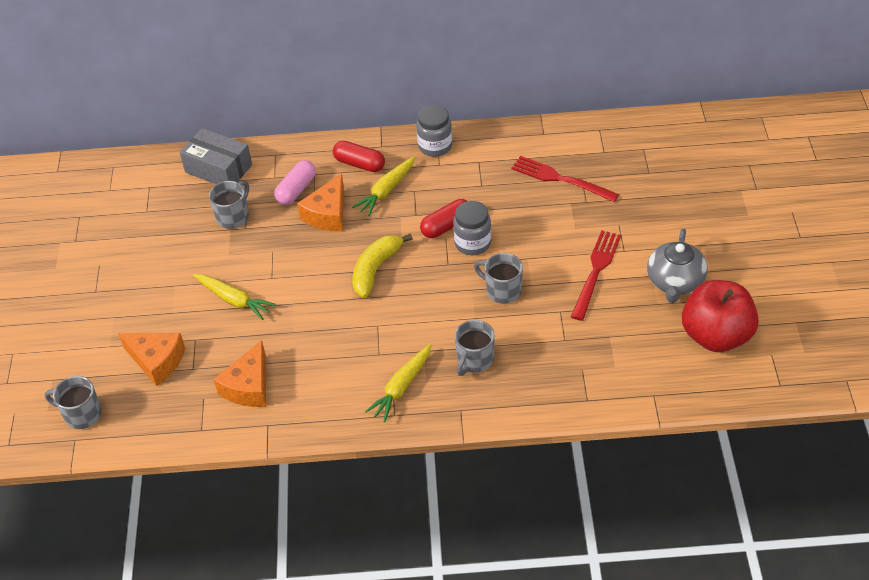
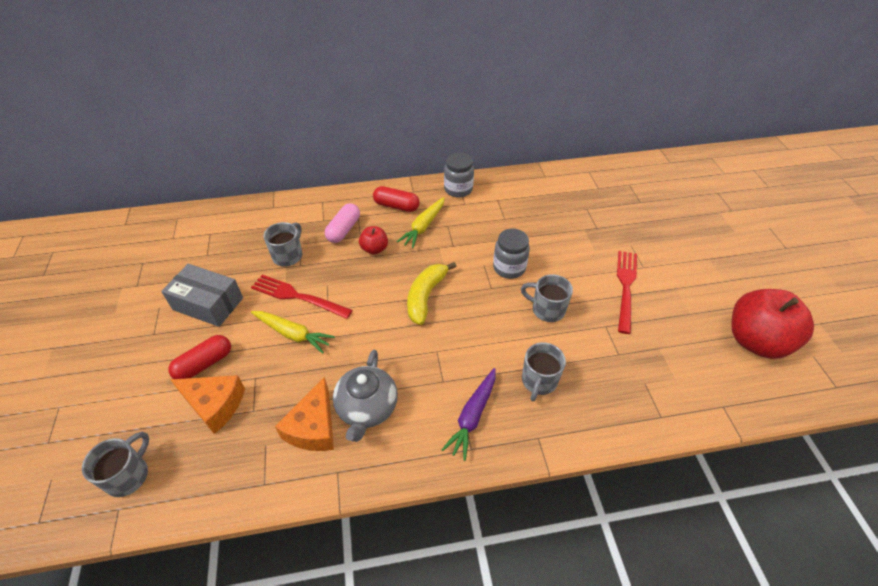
camera: 10 degrees left, 0 degrees up
grey mug [45,376,102,429] -> grey mug turned 105 degrees clockwise [82,432,149,497]
grey box [180,128,252,184] -> grey box moved to [161,264,243,327]
orange cheese [297,174,344,231] -> red apple [359,226,388,254]
yellow carrot [365,344,431,422] -> purple carrot [441,368,496,461]
red capsule [420,199,467,238] -> red capsule moved to [168,335,231,379]
red fork [511,156,619,202] -> red fork moved to [251,275,353,319]
grey teapot [647,229,707,303] -> grey teapot moved to [333,350,398,442]

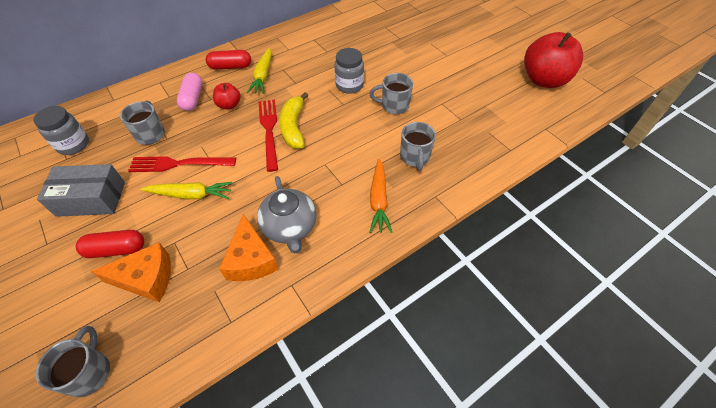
camera: 25 degrees left, 5 degrees up
red capsule [168,335,231,379] -> red capsule turned 60 degrees clockwise [76,230,144,258]
purple carrot [441,368,496,461] -> orange carrot [370,159,392,233]
grey jar [444,152,474,198] -> grey jar moved to [33,106,89,155]
red fork [617,251,637,334] -> red fork moved to [259,100,278,172]

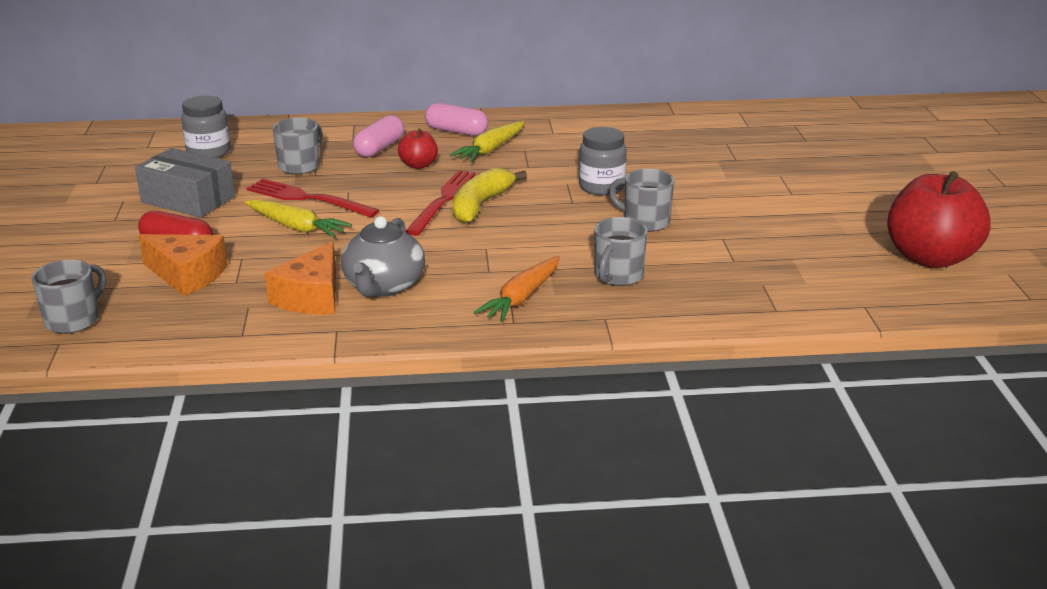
camera: 30 degrees right, 25 degrees down
red capsule [206,50,251,70] -> pink capsule [425,103,488,136]

